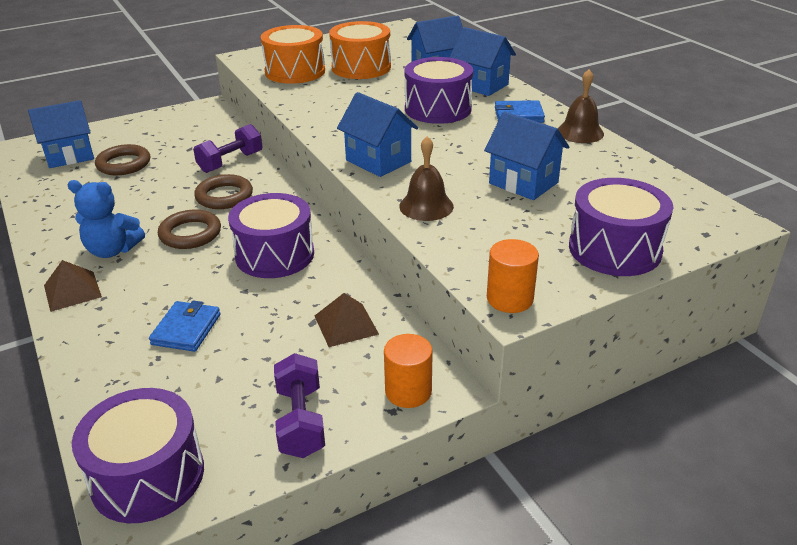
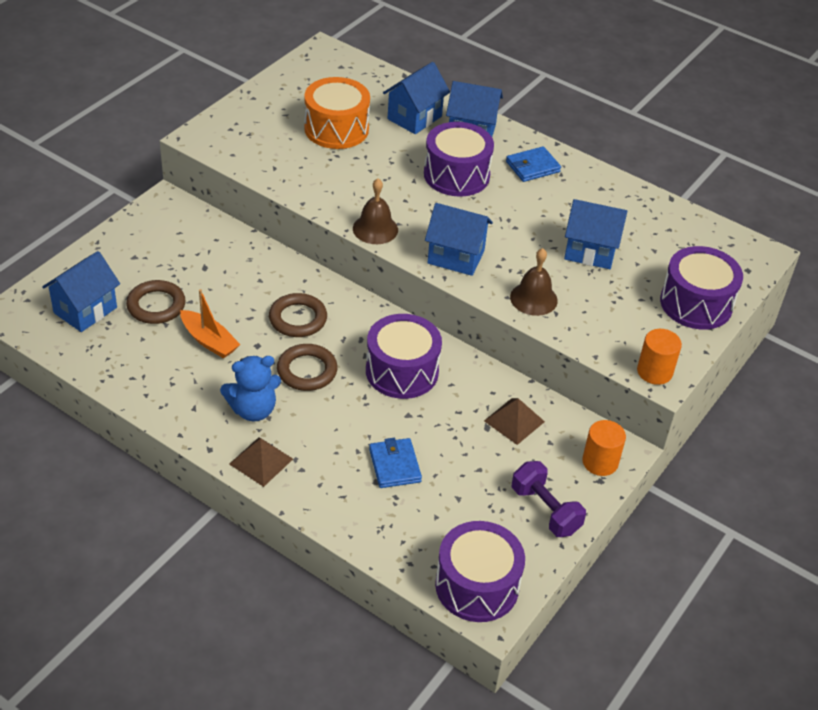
camera: 30 degrees left, 10 degrees up
purple dumbbell [193,124,263,173] -> none
orange drum [261,25,325,84] -> none
brown bell [558,69,604,143] -> brown bell moved to [353,178,398,244]
none -> orange boat [180,289,241,359]

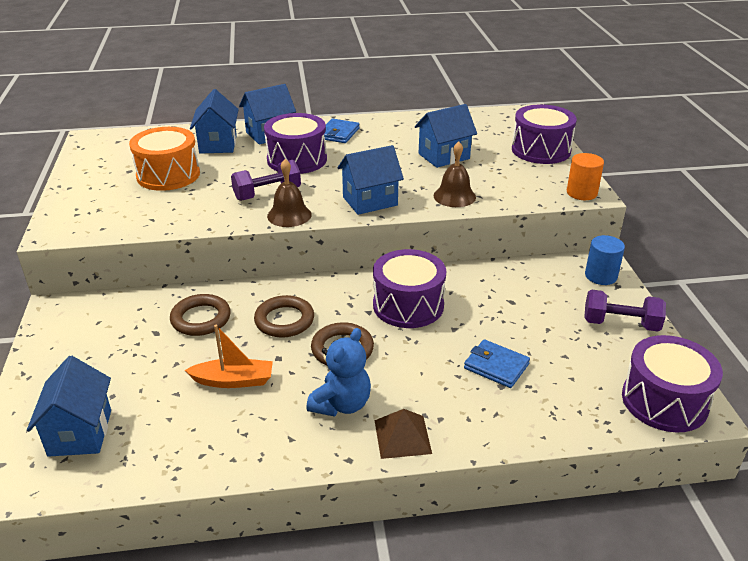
camera: 40 degrees left, 10 degrees down
brown ring [126,280,186,324] -> brown ring moved to [170,294,231,336]
brown pyramid [484,398,545,445] -> none
orange cylinder [582,420,626,476] -> blue cylinder [585,235,625,285]
none -> purple dumbbell [231,160,301,201]

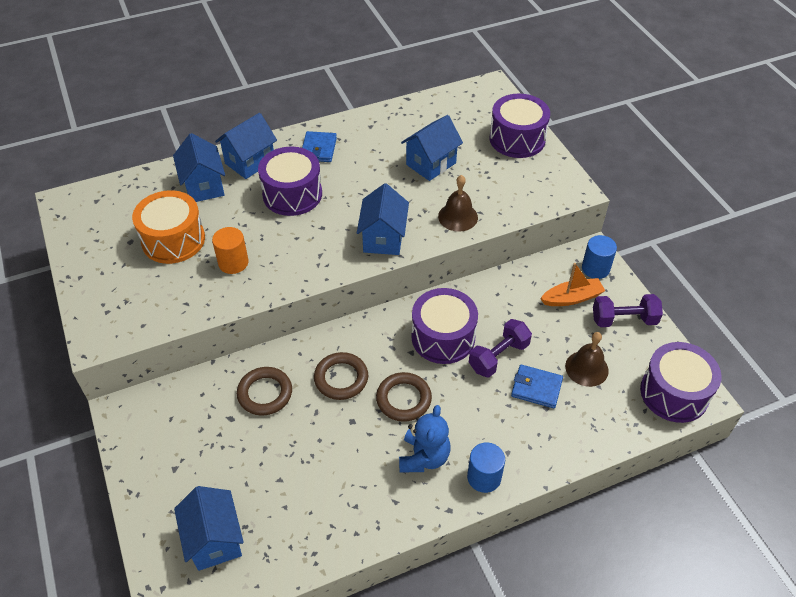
camera: 15 degrees left, 15 degrees up
orange boat [184,325,273,388] -> orange boat moved to [540,263,605,306]
purple dumbbell [231,160,301,201] -> purple dumbbell moved to [469,319,532,377]
brown bell [267,159,312,227] -> brown bell moved to [565,332,609,387]
blue house [337,145,404,215] -> blue house turned 45 degrees counterclockwise [357,183,409,255]
brown pyramid [375,409,432,459] -> blue cylinder [467,443,505,493]
orange cylinder [567,153,604,200] -> orange cylinder moved to [212,227,249,274]

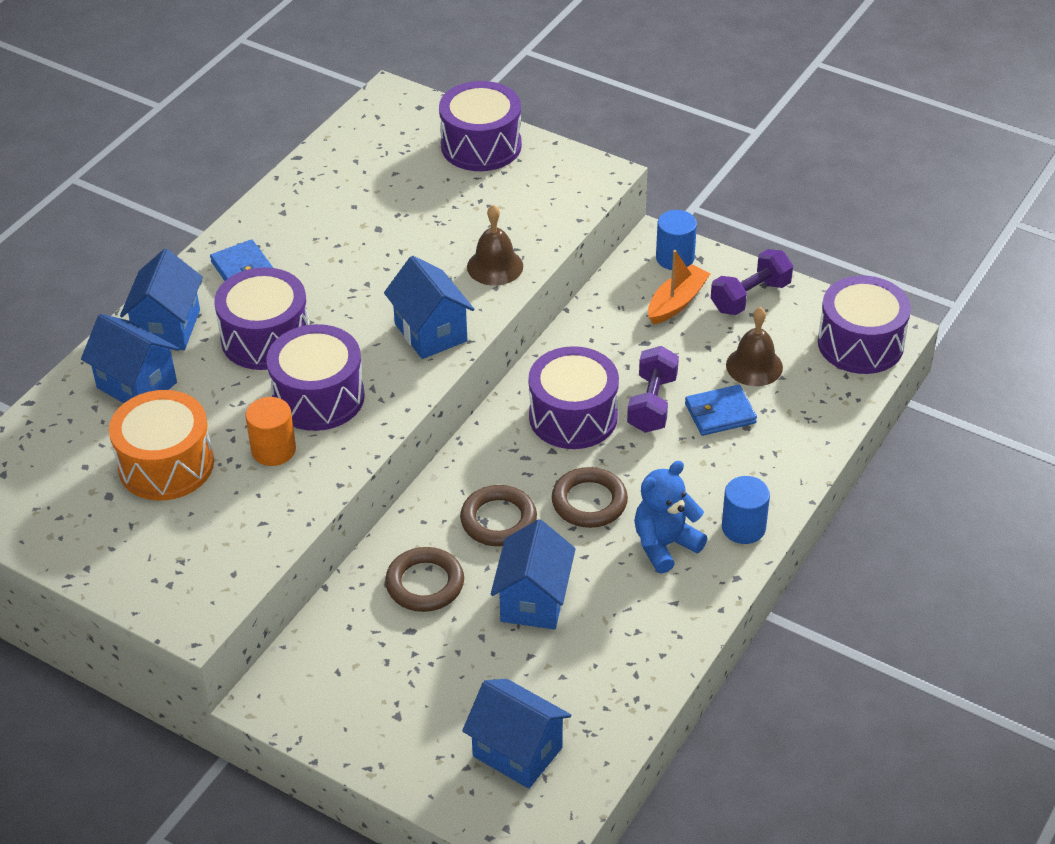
camera: 35 degrees left, 5 degrees down
blue teddy bear [399,405,451,472] -> blue teddy bear turned 105 degrees counterclockwise [634,461,707,574]
blue house [401,115,463,181] -> blue house moved to [491,519,576,629]
none -> purple drum [267,324,365,431]

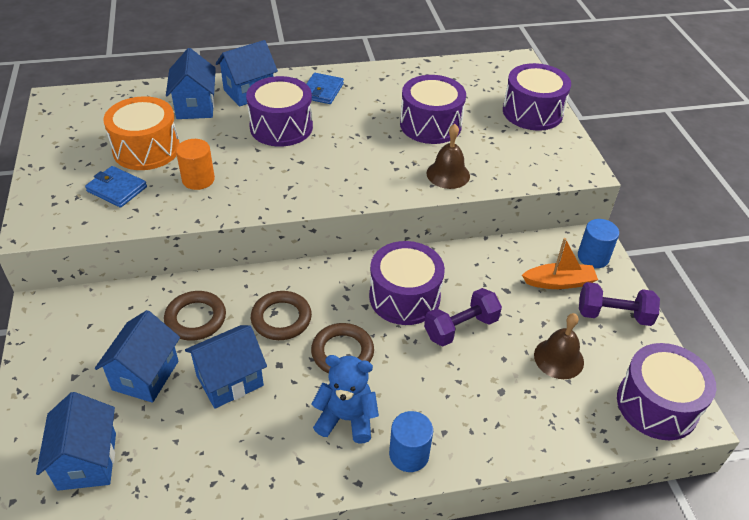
camera: 45 degrees right, 0 degrees up
purple drum [267,324,365,431] -> purple drum moved to [400,75,466,144]
blue house [384,256,475,359] -> blue house moved to [95,310,180,403]
blue wallet [685,385,757,436] -> blue wallet moved to [85,166,147,208]

